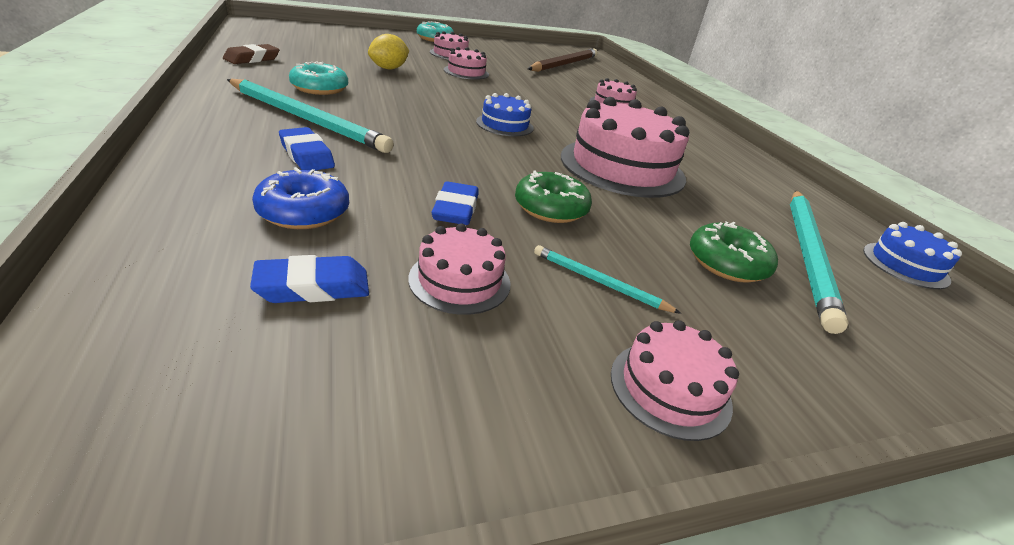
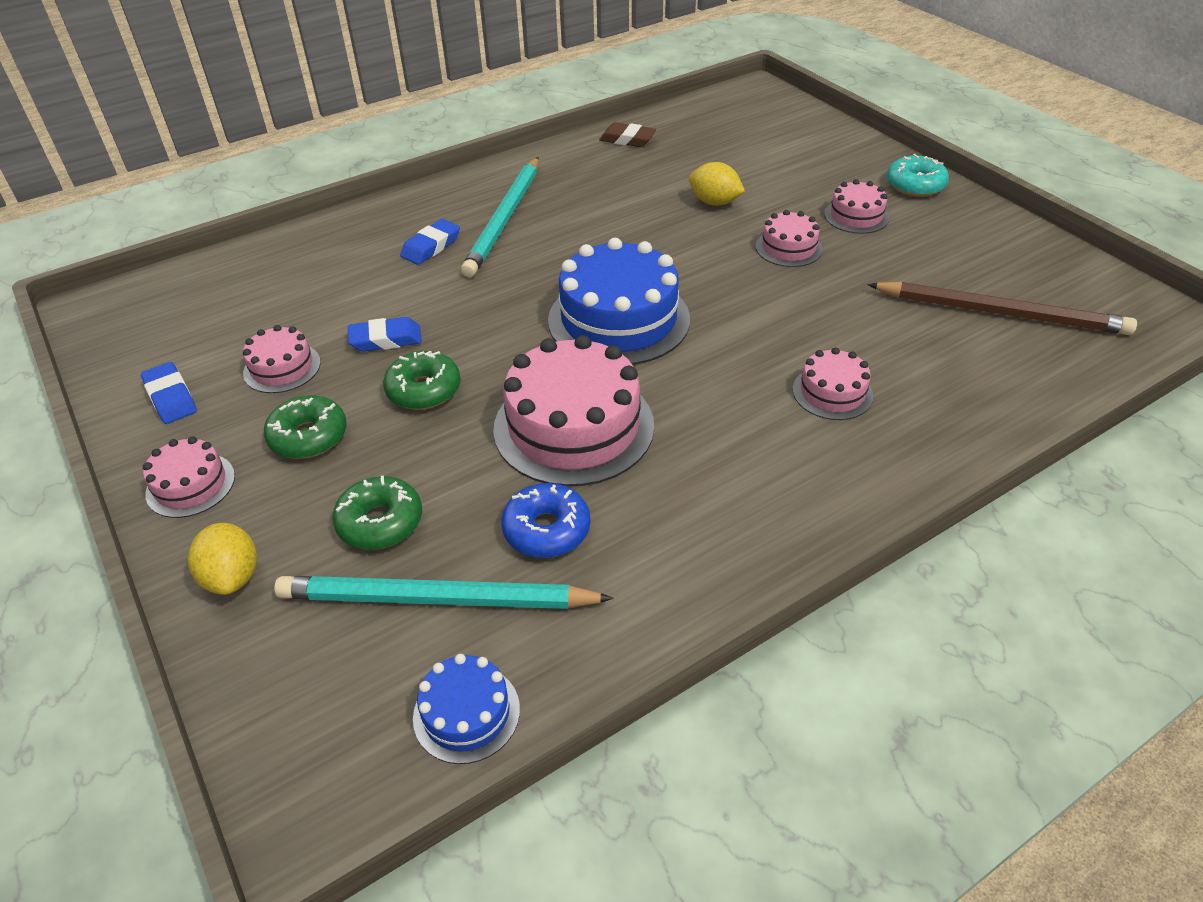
camera: 80 degrees right, 10 degrees up
blue eraser [250,255,369,303] -> blue eraser moved to [141,362,197,424]
blue donut [252,167,349,229] -> blue donut moved to [501,483,590,558]
turquoise donut [289,61,348,95] -> none
blue cake [476,93,534,136] -> blue cake [548,238,690,365], size x1.97
turquoise pencil [534,245,681,314] -> green donut [264,395,347,459]
none -> yellow lemon [188,523,257,595]

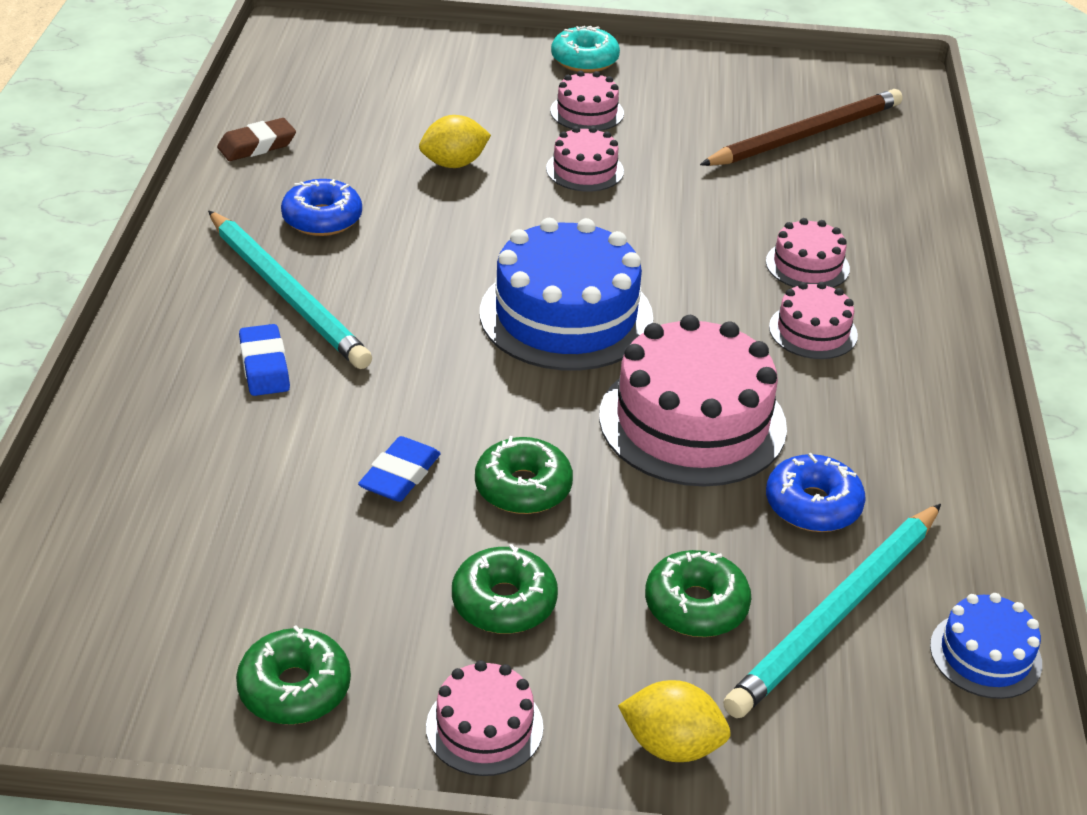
camera: 55 degrees left, 5 degrees down
blue eraser [141,362,197,424] -> green donut [236,626,351,724]
pink cake [243,325,321,393] -> pink cake moved to [769,282,858,359]
none -> blue donut [281,179,362,236]

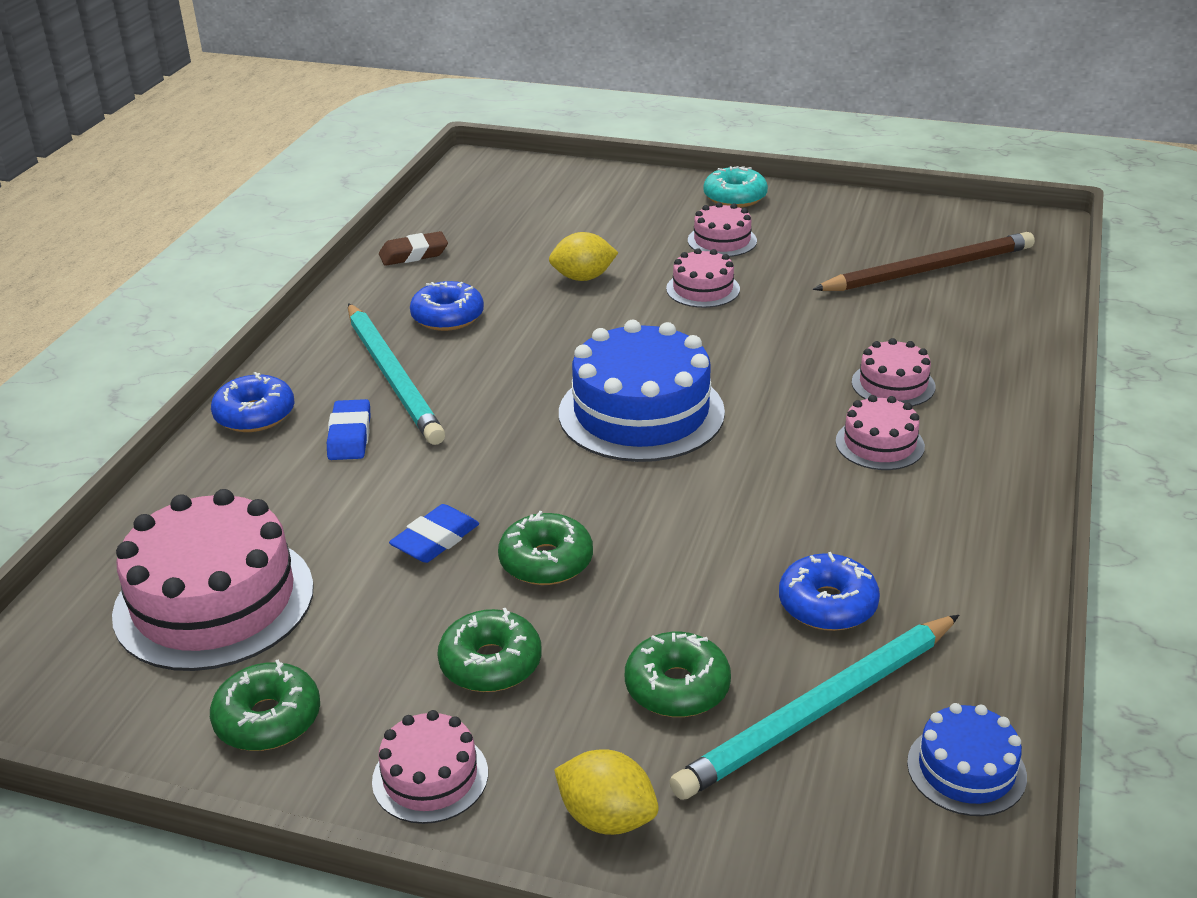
camera: 15 degrees right, 5 degrees down
pink cake [599,315,787,487] -> pink cake moved to [112,489,314,671]
none -> blue donut [211,372,294,432]

